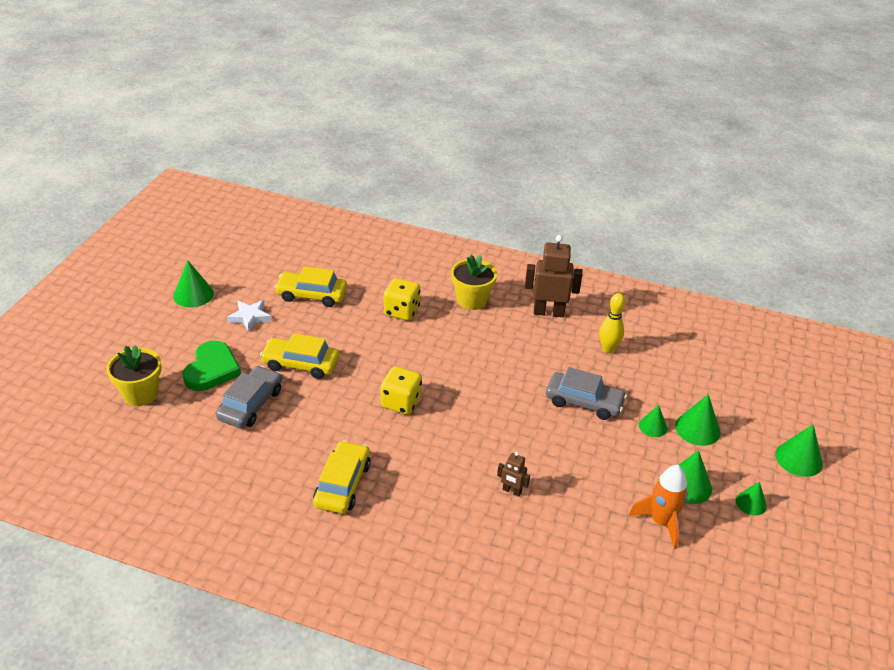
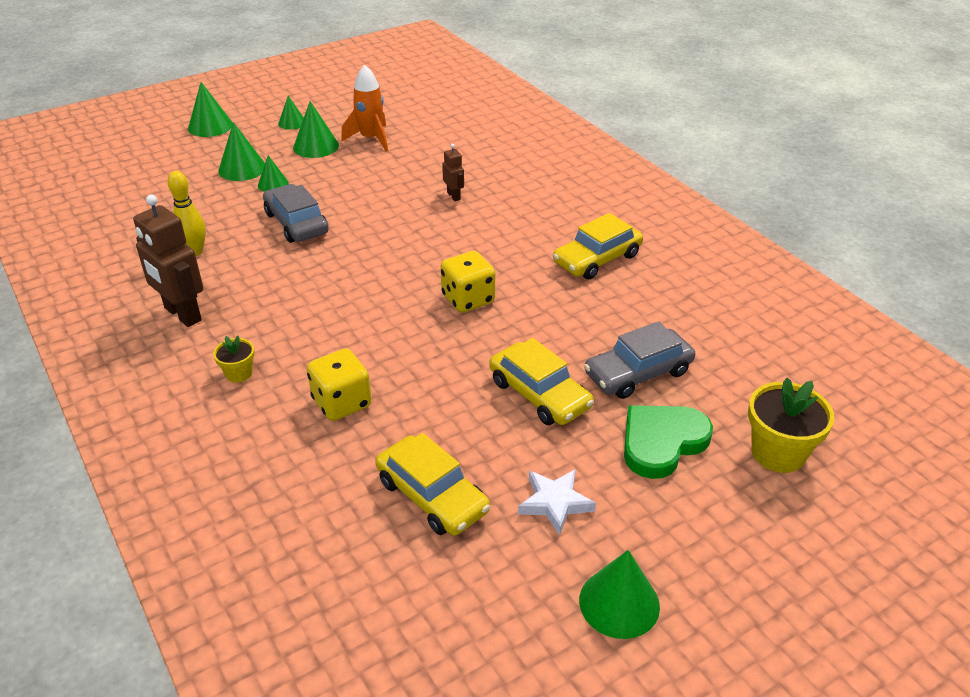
camera: 140 degrees left, 0 degrees up
yellow flower pot [451,255,497,310] -> yellow flower pot [213,336,255,383], size x0.54

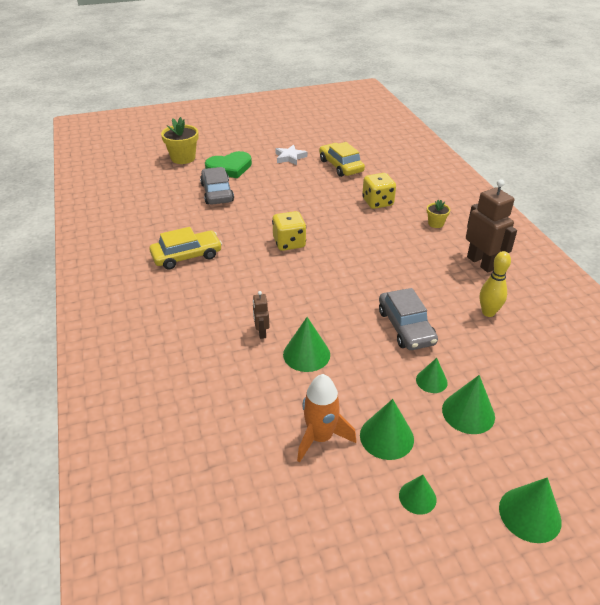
camera: 165 degrees left, 0 degrees up
yellow car [489,338,594,425] -> none
green cone [579,550,660,639] -> green cone moved to [283,317,330,372]
grey car [584,321,695,399] -> grey car turned 90 degrees counterclockwise [200,167,234,204]

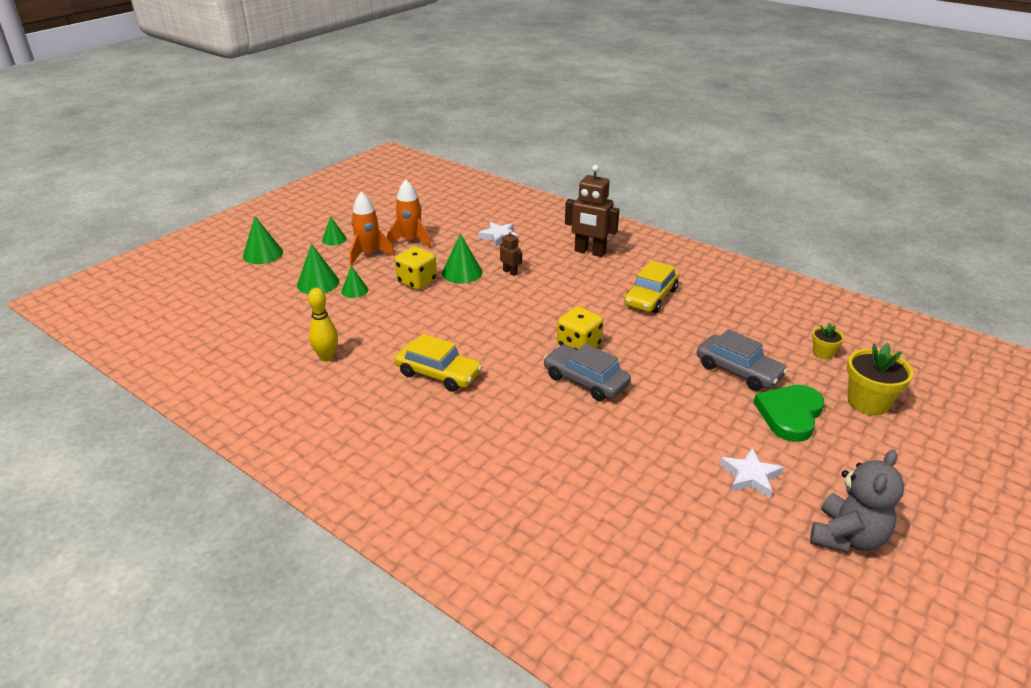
camera: 145 degrees right, 5 degrees down
yellow car [319,142,365,177] -> yellow car moved to [395,334,482,392]
green cone [360,399,414,460] -> orange rocket [349,192,395,266]
yellow dice [362,173,396,209] -> yellow dice moved to [395,246,437,290]
grey car [379,288,438,350] -> grey car moved to [543,344,631,401]
yellow flower pot [427,200,450,228] -> yellow flower pot moved to [812,323,844,359]
brown robot [466,179,517,272] -> brown robot moved to [565,165,620,257]
none -> white star [478,222,518,246]
none -> grey teddy bear [810,450,904,553]

